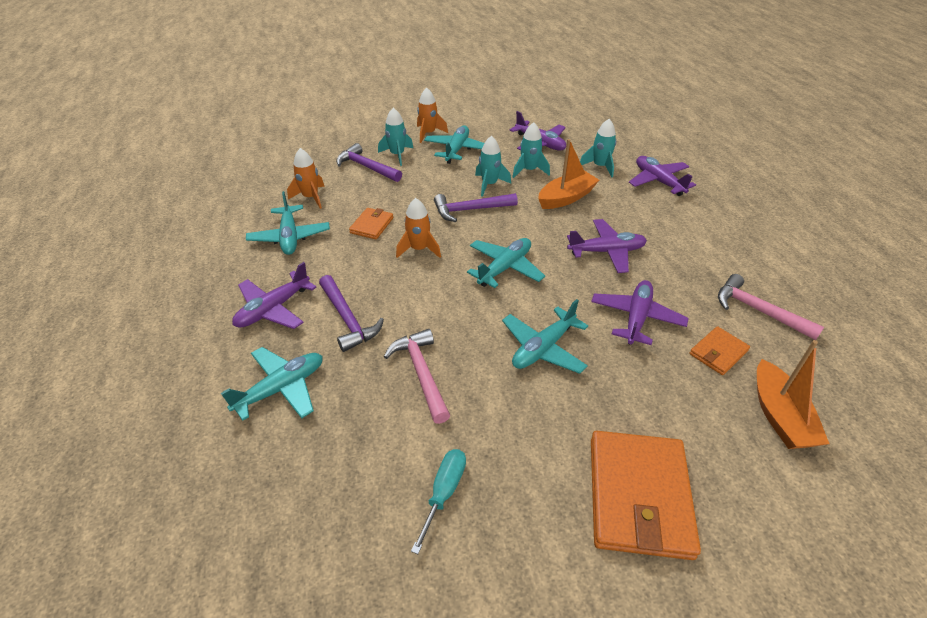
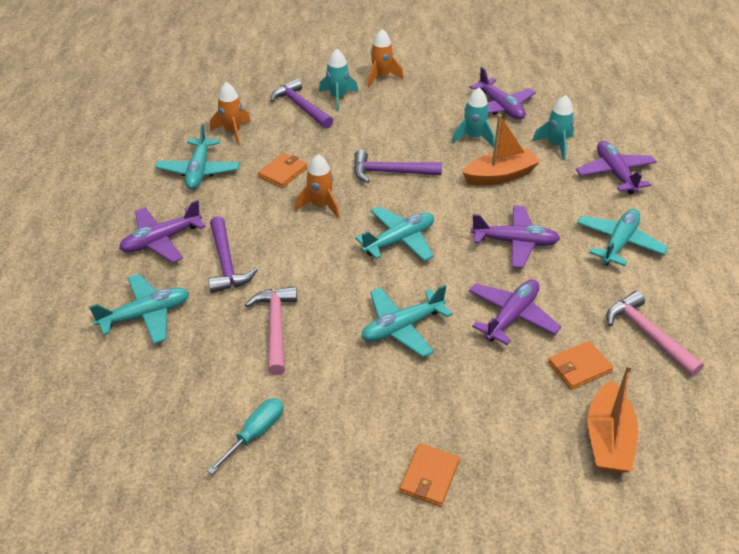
camera: 15 degrees right, 0 degrees up
turquoise plane [424,125,484,164] -> turquoise plane moved to [577,209,668,266]
turquoise rocket [475,136,511,197] -> none
orange wallet [591,431,701,560] -> orange wallet [400,443,460,507], size x0.50

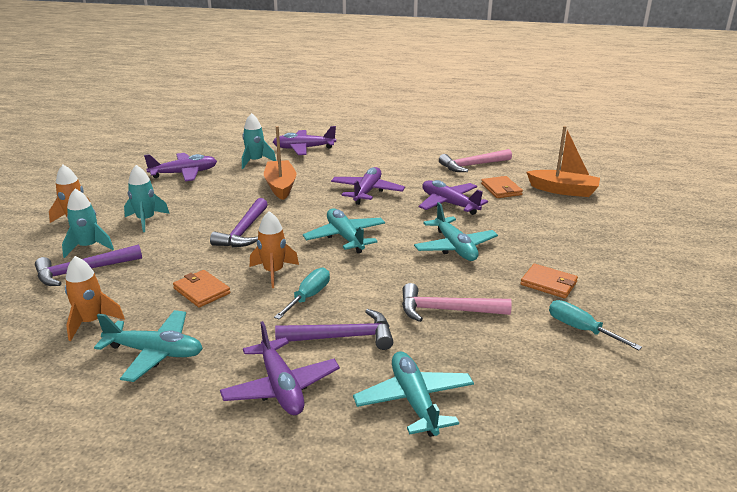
camera: 80 degrees left, 15 degrees down
orange wallet [400,443,460,507] -> orange wallet moved to [521,264,578,299]
turquoise rocket [452,88,495,147] -> turquoise rocket moved to [124,165,170,232]
turquoise plane [577,209,668,266] -> none
none -> turquoise screwdriver [274,268,330,320]

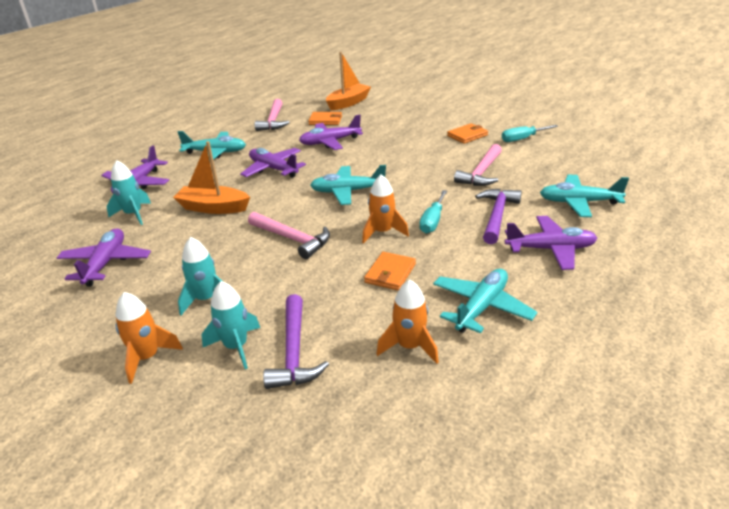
camera: 65 degrees left, 5 degrees up
orange wallet [173,270,230,308] -> orange wallet turned 45 degrees counterclockwise [364,252,416,291]
purple hammer [210,198,268,247] -> pink hammer [248,212,330,259]
turquoise screwdriver [274,268,330,320] -> turquoise screwdriver turned 120 degrees counterclockwise [419,190,447,234]
turquoise plane [414,202,498,261] -> turquoise plane moved to [178,131,246,160]

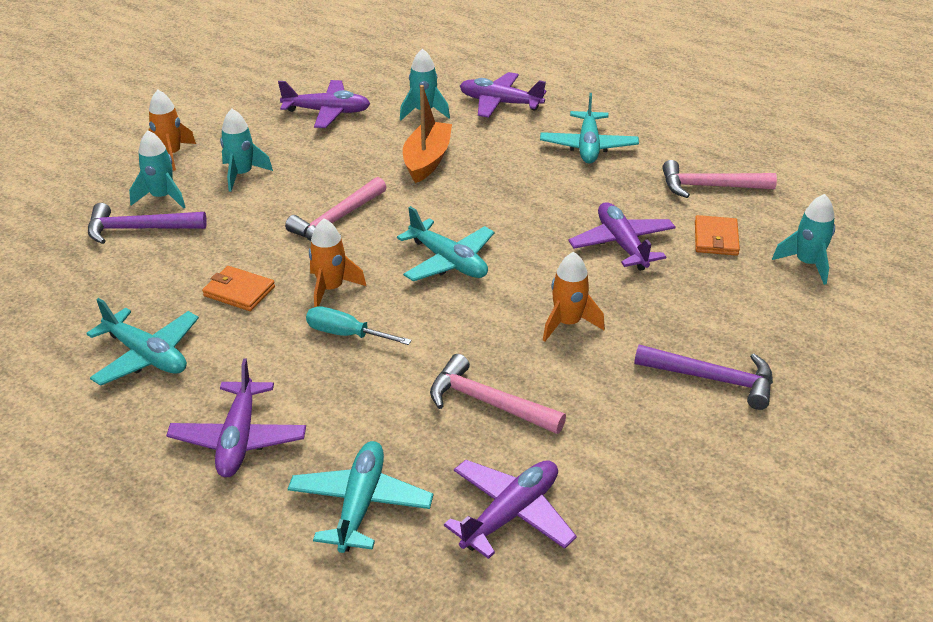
camera: 90 degrees right, 5 degrees up
purple plane [240,148,306,178] -> purple plane moved to [444,460,577,559]
turquoise plane [310,165,386,205] -> turquoise plane turned 135 degrees clockwise [397,206,494,281]
orange boat [326,52,371,110] -> turquoise rocket [772,194,835,285]
orange rocket [377,280,439,364] -> orange rocket moved to [543,252,605,341]
orange wallet [447,123,488,144] -> none
purple hammer [475,189,522,244] -> purple hammer moved to [634,344,773,410]
turquoise screwdriver [502,125,558,142] -> none

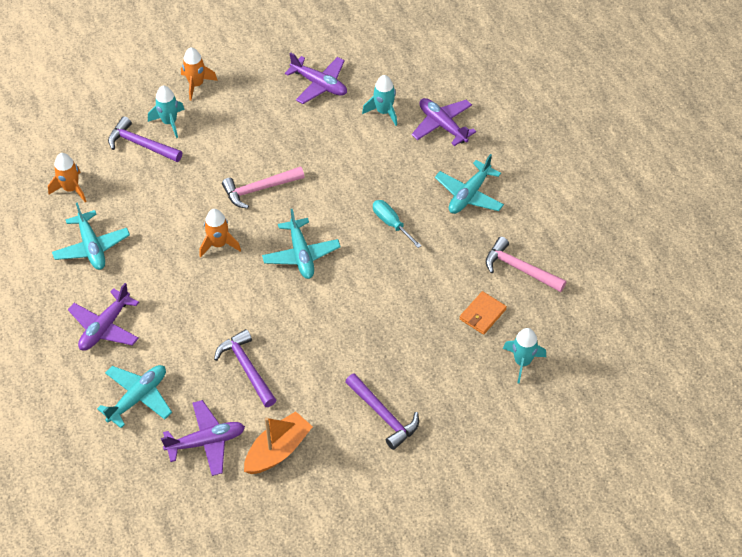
camera: 30 degrees right, 15 degrees up
orange wallet [202,266,275,311] -> none
turquoise rocket [220,109,273,192] -> none
turquoise screwdriver [306,306,412,345] -> turquoise screwdriver moved to [373,200,421,248]
orange boat [403,85,452,183] -> orange boat moved to [244,411,313,474]
pink hammer [430,354,566,434] -> purple hammer [214,329,276,407]
orange rocket [543,252,605,341] -> orange rocket moved to [48,153,86,202]
purple plane [568,202,676,271] -> none

